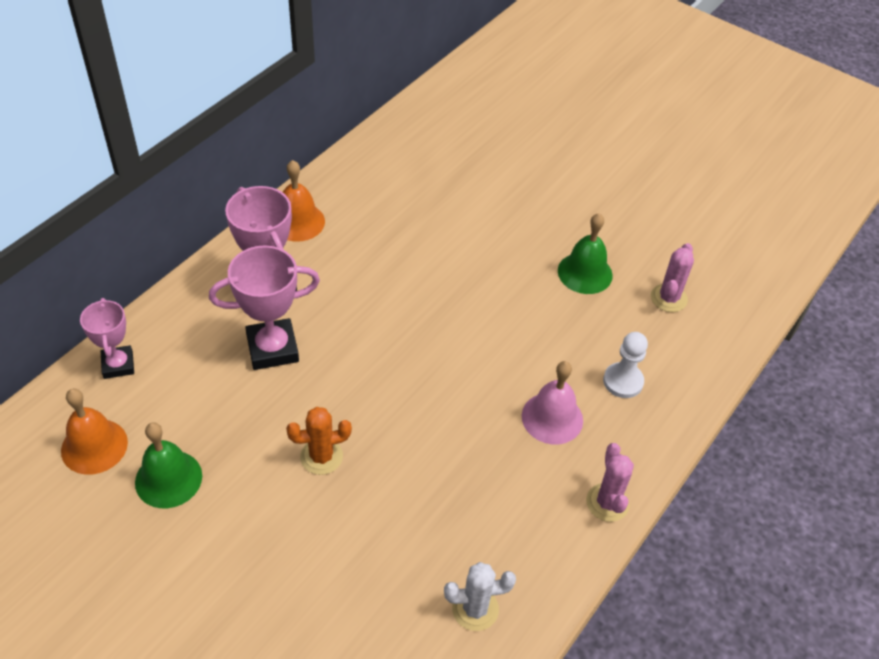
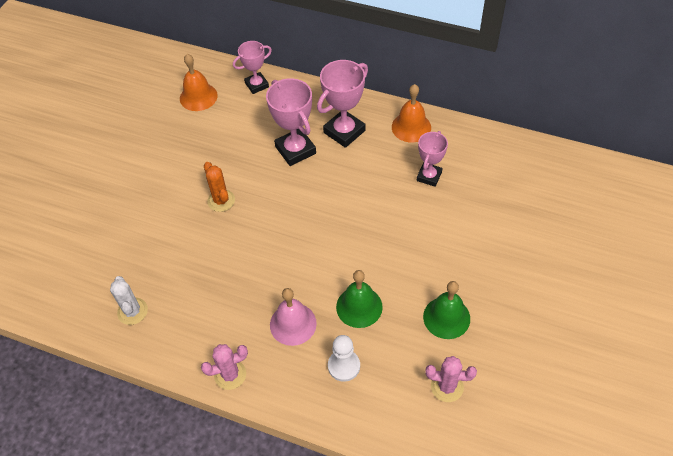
camera: 80 degrees right, 5 degrees up
green bell [135,422,202,508] -> green bell moved to [336,270,383,328]
none -> pink trophy [416,131,448,187]

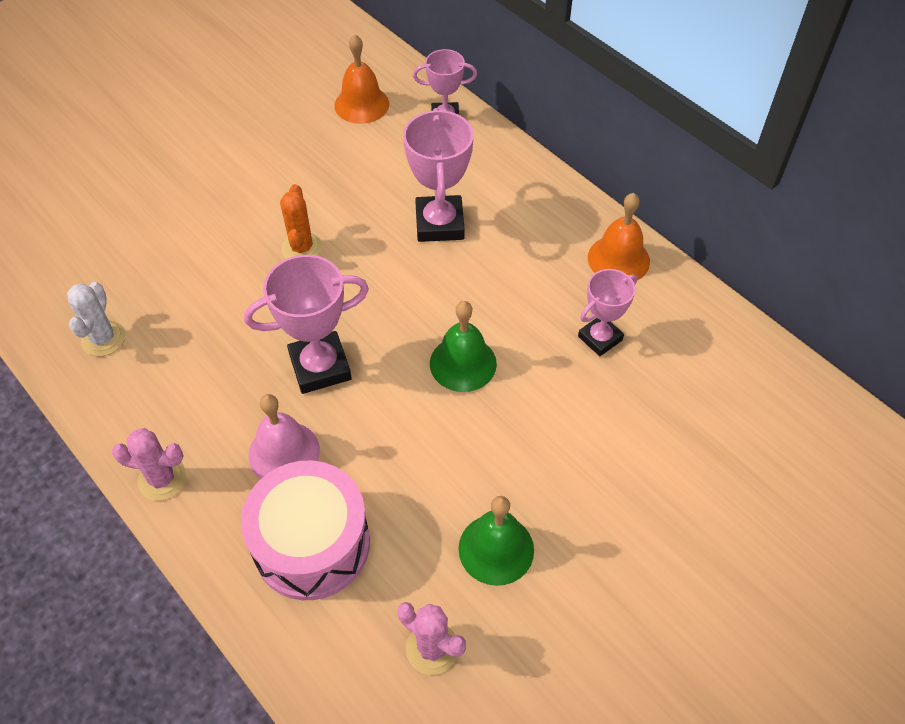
camera: 25 degrees right, 0 degrees up
pink trophy [317,60,368,148] -> pink trophy moved to [244,255,369,394]
white pawn [328,335,360,382] -> pink drum [241,461,370,600]
green bell [336,270,383,328] -> green bell moved to [430,301,497,392]

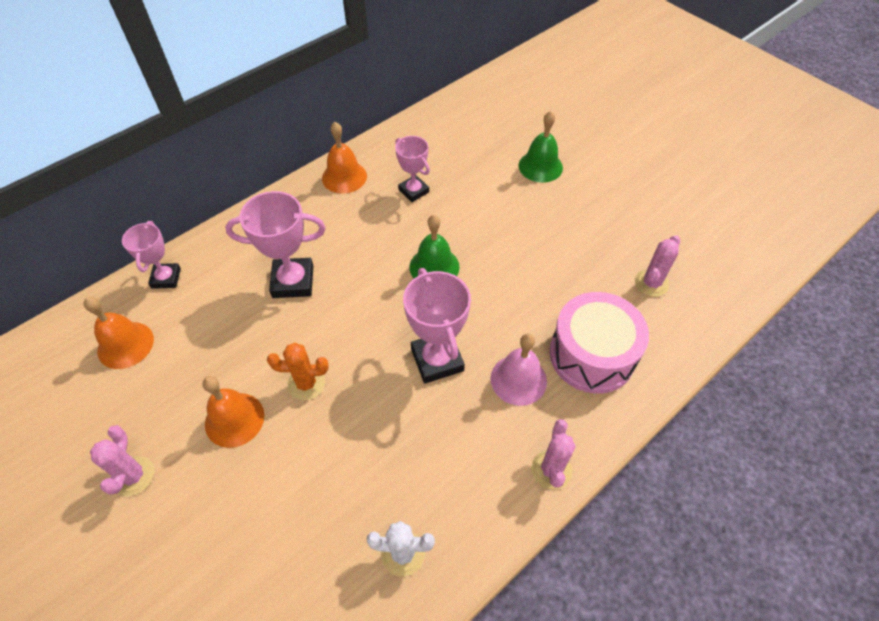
camera: 90 degrees left, 0 degrees up
green bell [458,496,534,586] -> green bell moved to [518,111,563,183]
none -> pink cactus [90,425,154,496]
none -> orange bell [203,376,264,448]

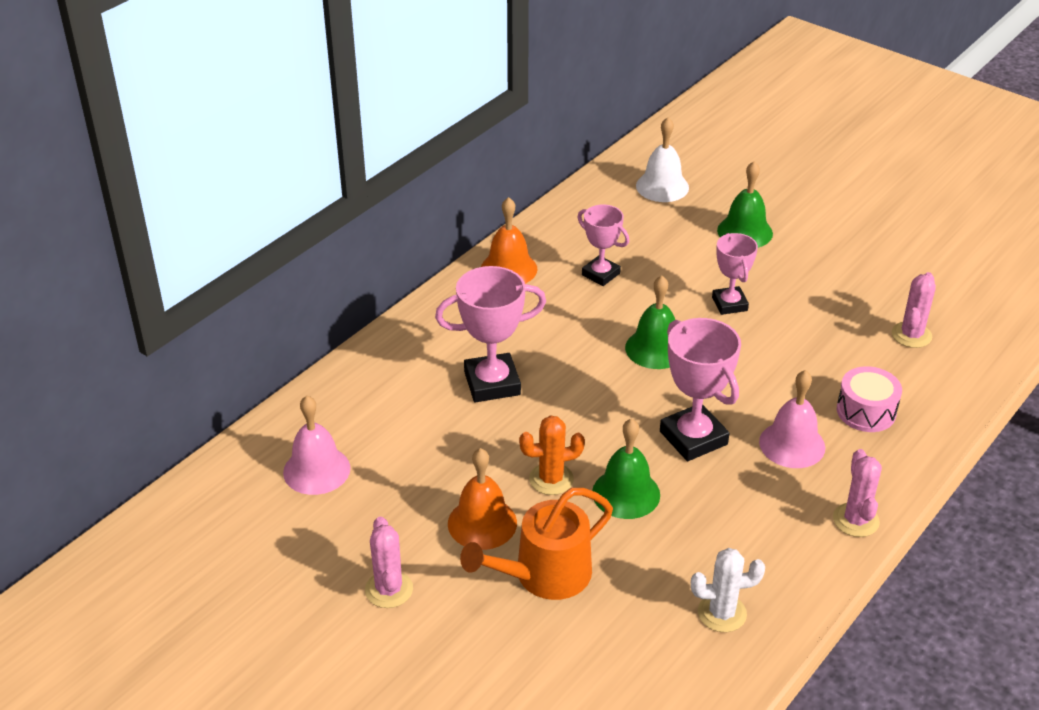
camera: 10 degrees left, 15 degrees down
orange bell [83,297,154,369] -> pink bell [283,396,350,495]
pink trophy [122,221,181,289] -> pink trophy moved to [712,233,758,315]
pink drum [550,292,649,394] -> pink drum [837,366,902,432], size x0.59
none -> orange watering can [460,488,613,600]
none -> green bell [592,419,660,519]
none -> white bell [636,117,689,202]

